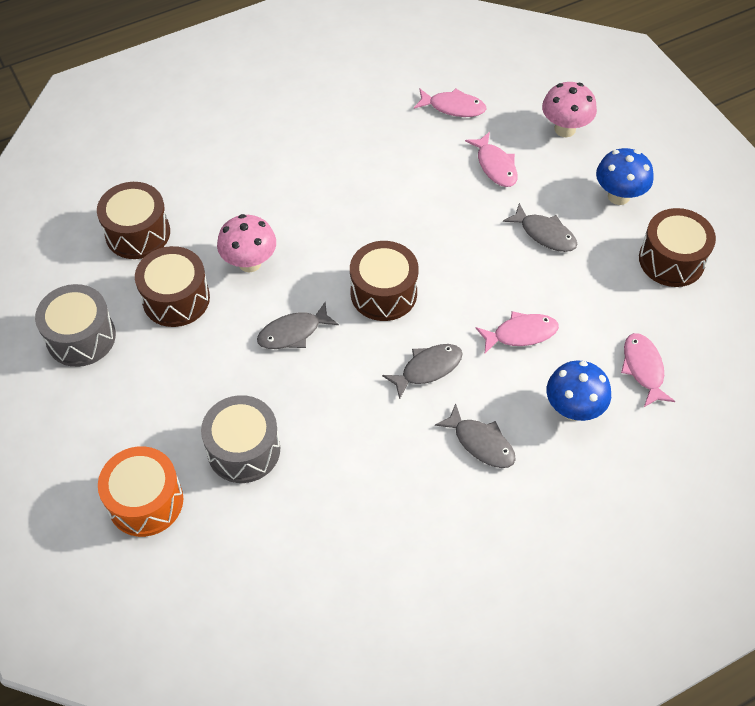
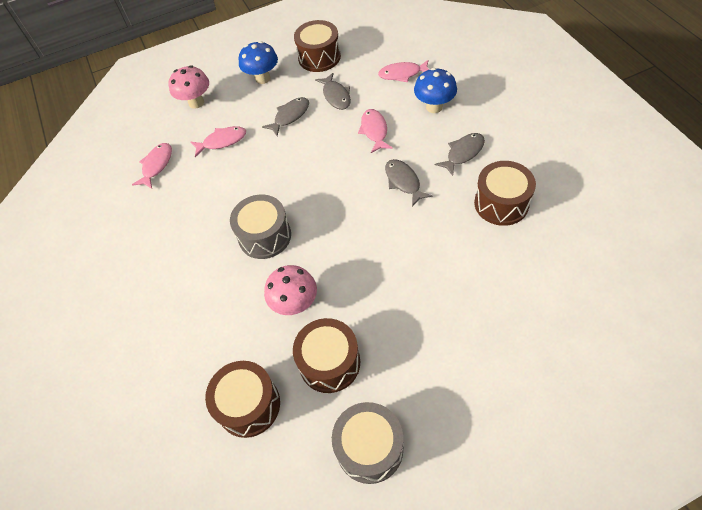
camera: 80 degrees left, 0 degrees up
orange drum [98,446,183,537] -> none
grey drum [201,395,280,483] -> grey drum moved to [230,195,291,259]
grey fish [257,303,339,349] -> grey fish moved to [315,73,351,110]
brown drum [350,241,419,321] -> brown drum moved to [474,161,536,226]

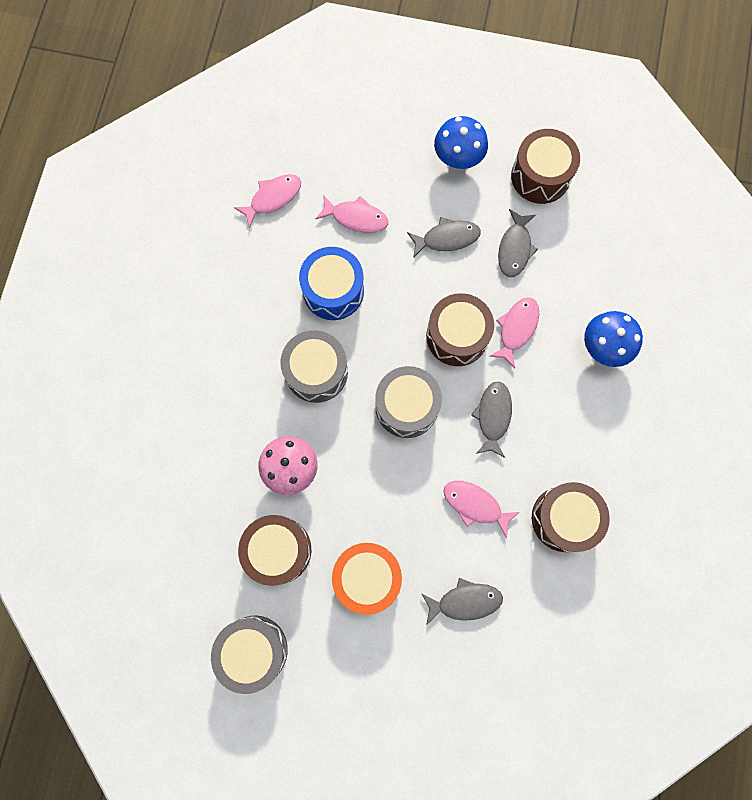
camera: 30 degrees right, 20 degrees up
pink mushroom [168,65,209,109] -> none
brown drum [205,361,280,438] -> brown drum moved to [426,293,494,366]
pink fish [378,60,430,82] -> pink fish moved to [443,481,520,538]
grey fish [435,133,485,176] -> grey fish moved to [422,578,503,625]
none -> blue drum [299,247,364,320]
none -> orange drum [332,543,402,615]
none -> grey drum [375,366,442,438]

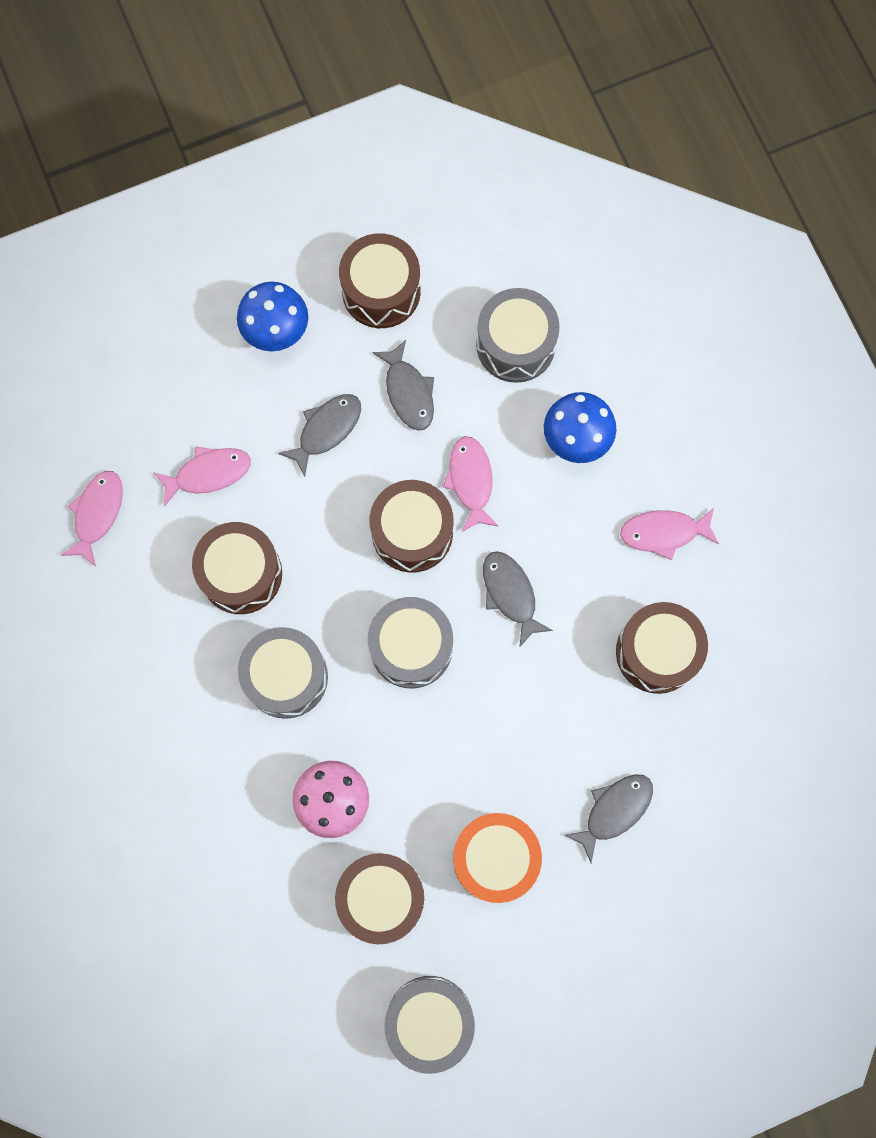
camera: 35 degrees left, 0 degrees up
blue drum [299,247,364,320] -> brown drum [192,522,282,614]
pink fish [443,481,520,538] -> pink fish moved to [620,508,719,560]
none -> grey drum [476,288,560,383]

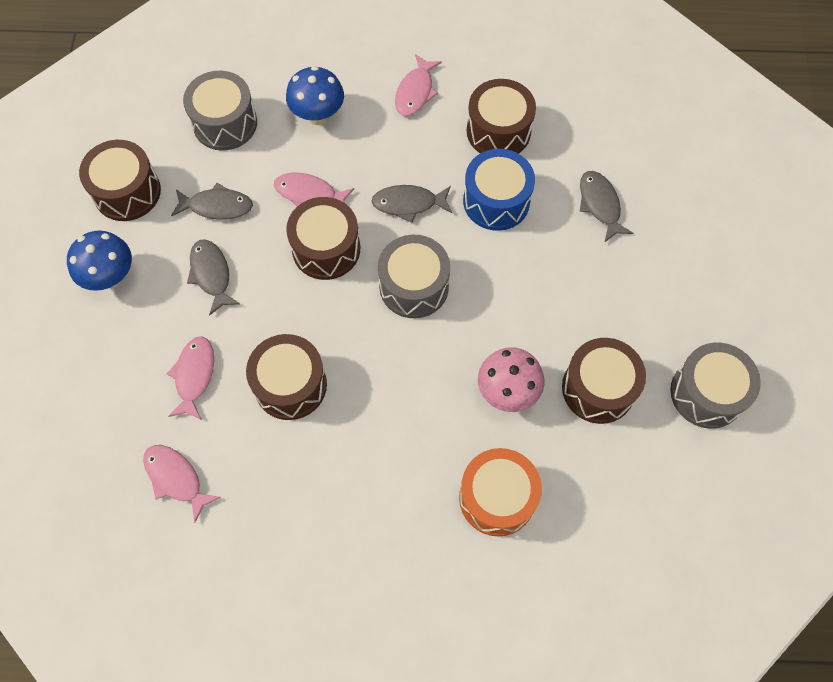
camera: 65 degrees left, 10 degrees down
grey drum [238,627,328,719] -> none
orange drum [453,813,542,903] -> orange drum moved to [459,448,542,537]
none -> blue drum [463,149,535,231]

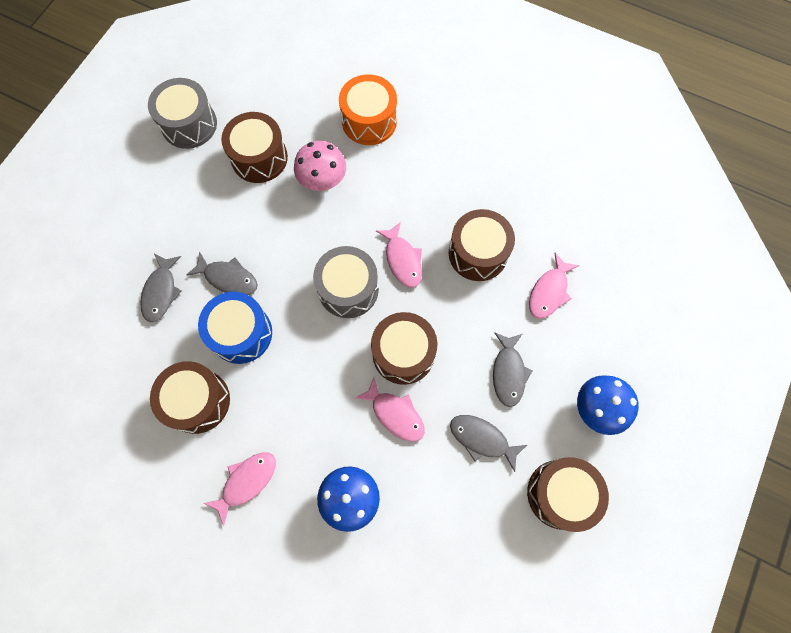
camera: 155 degrees left, 5 degrees up
pink fish [143,445,221,523] -> pink fish moved to [376,222,422,288]
grey drum [183,71,257,151] -> none
grey fish [372,185,452,223] -> grey fish moved to [187,251,258,295]

